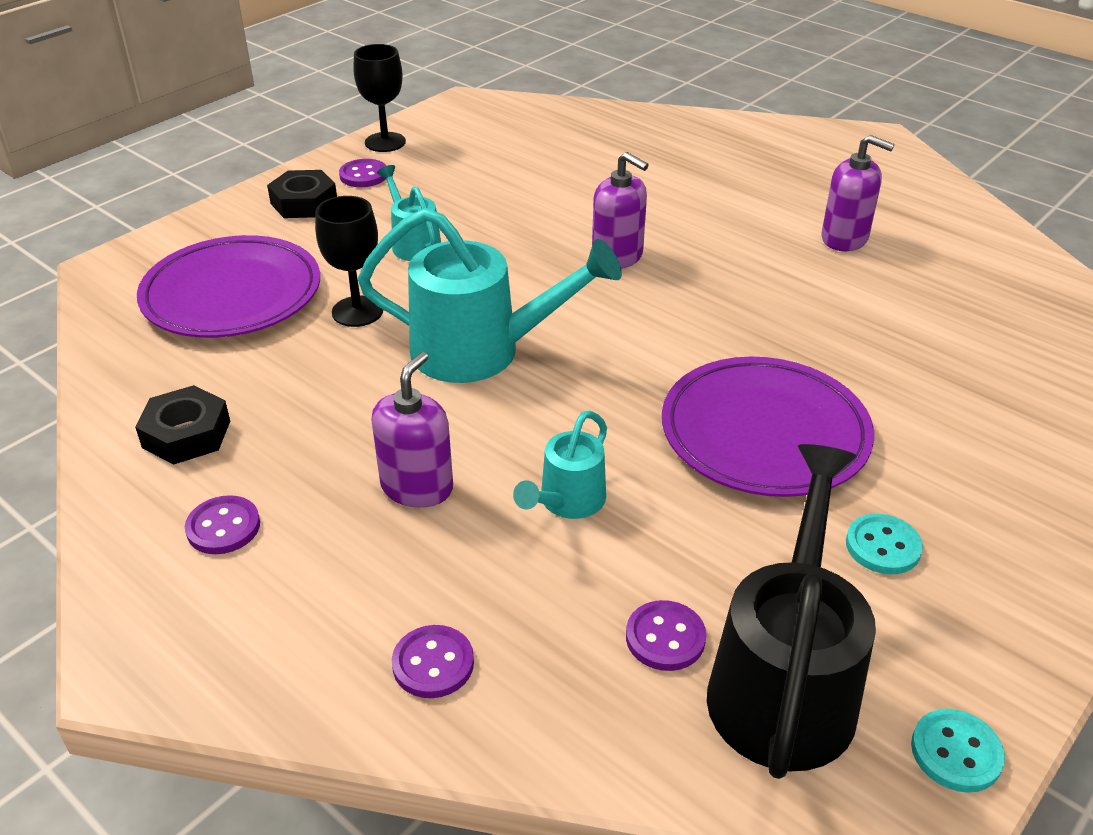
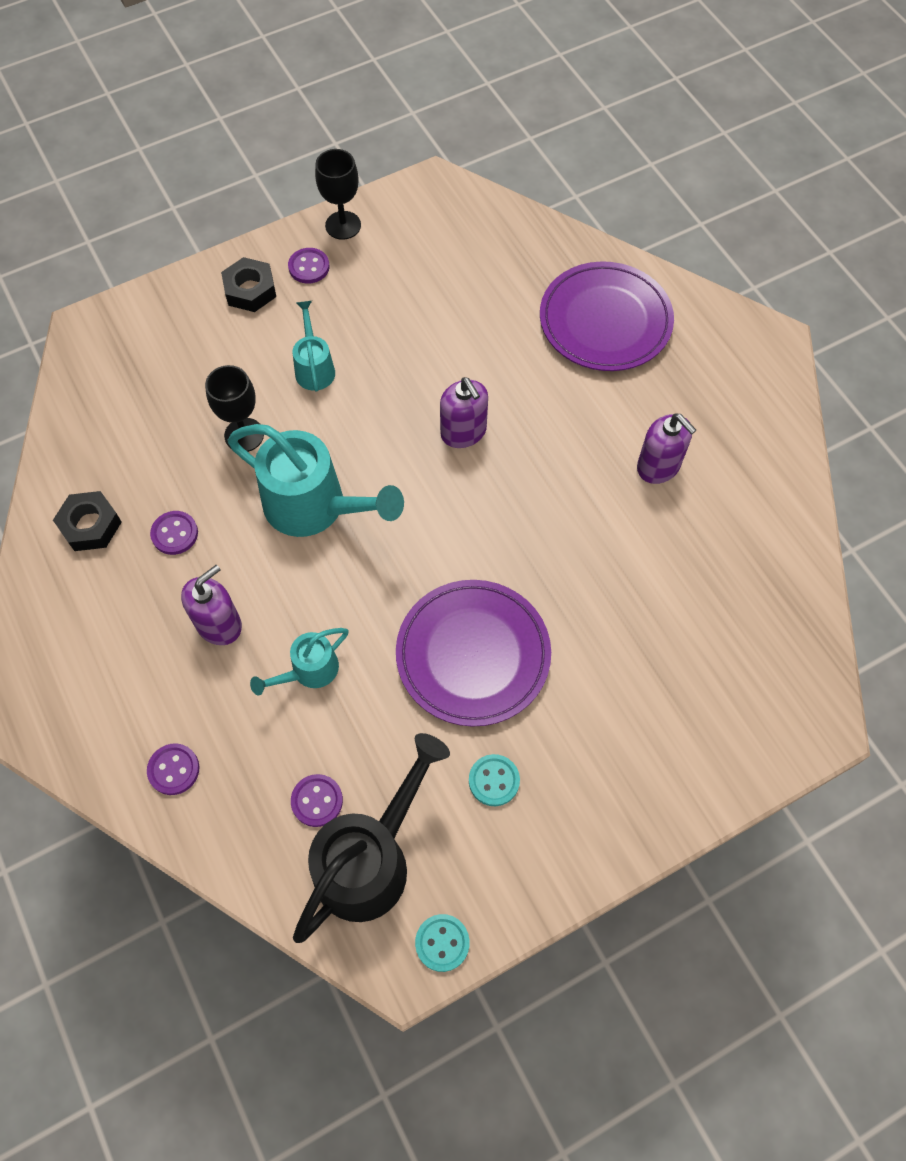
camera: 20 degrees right, 25 degrees up
purple plate [137,235,320,338] -> purple plate moved to [540,261,674,371]
purple button [185,495,260,554] -> purple button moved to [150,511,198,555]

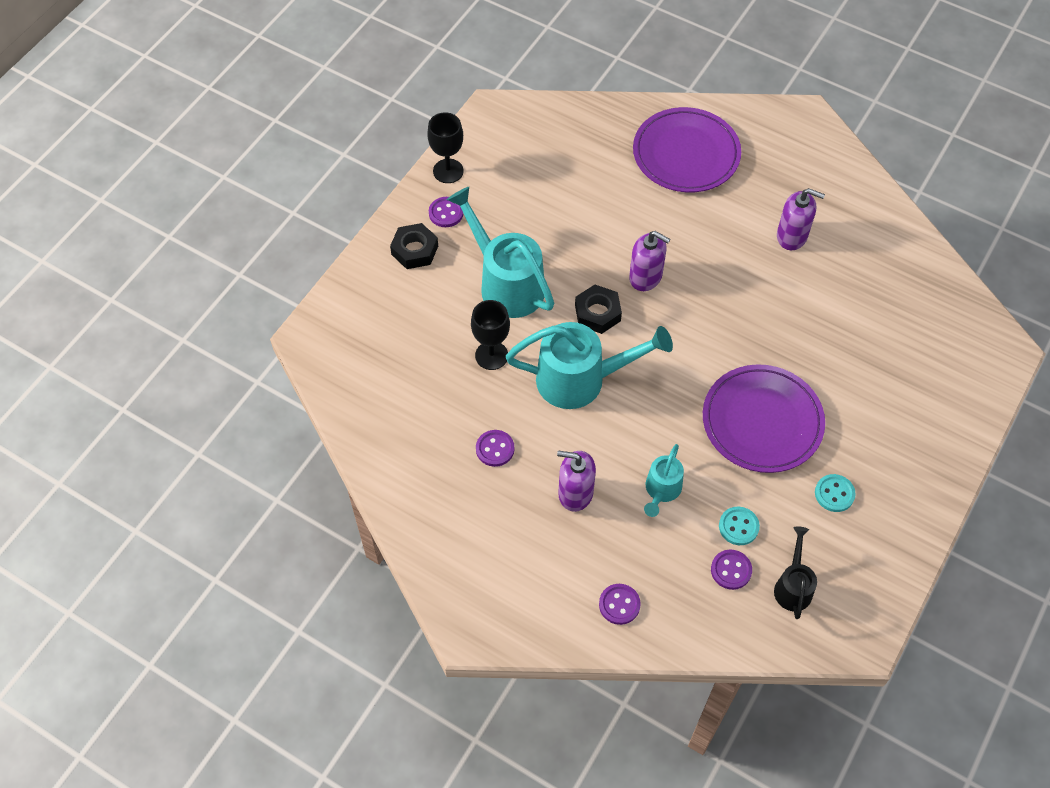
camera: 30 degrees left, 5 degrees down
black nut [53,491,122,551] -> black nut moved to [575,284,622,334]
purple soap dispenser [181,565,242,645] -> purple soap dispenser turned 90 degrees counterclockwise [557,451,596,512]
turquoise watering can [293,301,335,392] -> turquoise watering can [447,187,554,318], size x1.89
black watering can [293,733,450,943] -> black watering can [774,526,817,619], size x0.53
turquoise button [415,914,470,972] -> turquoise button moved to [719,507,760,545]

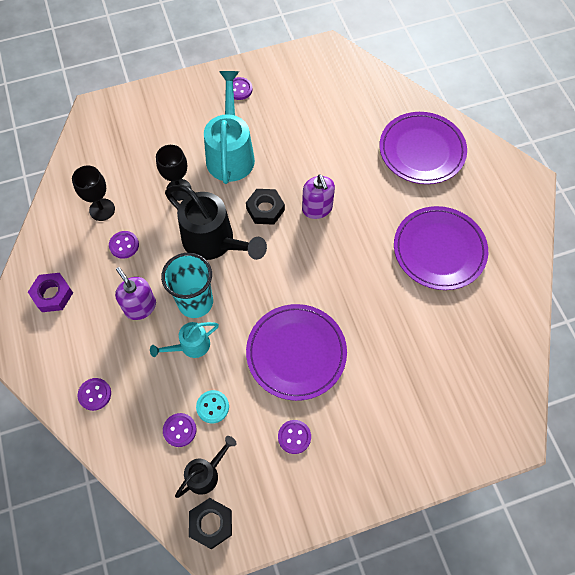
camera: 40 degrees right, 5 degrees up
black nut [390,223,438,269] -> black nut moved to [189,498,232,549]
black goblet [427,112,464,183] -> black goblet moved to [72,166,115,221]
turquoise watering can [506,322,673,409] -> black watering can [165,185,267,260]
purple soap dispenser [777,188,825,250] -> purple plate [394,206,488,290]
turquoise button [815,474,856,512] -> purple button [278,420,311,454]
none -> purple nut [28,273,73,312]
none -> turquoise cup [161,253,213,318]

